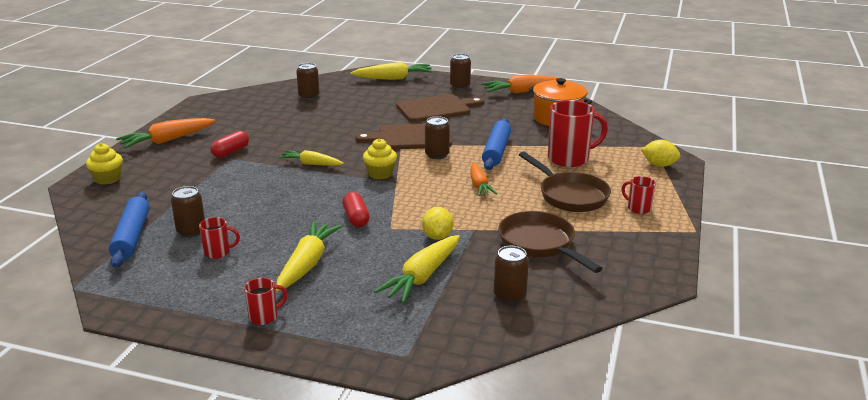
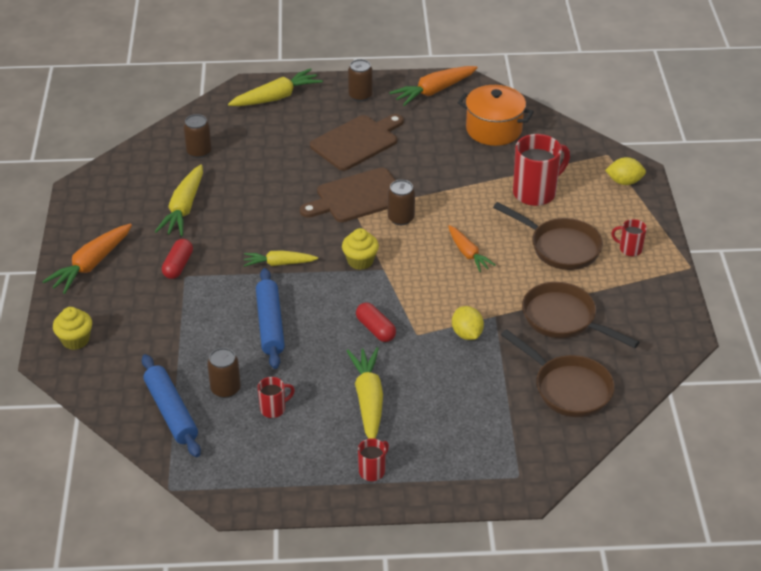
camera: 20 degrees left, 15 degrees up
yellow carrot [374,235,460,303] -> yellow carrot moved to [155,164,203,236]
blue rolling pin [482,118,511,170] -> blue rolling pin moved to [256,268,285,369]
brown can [494,246,529,303] -> brown pan [501,329,615,417]

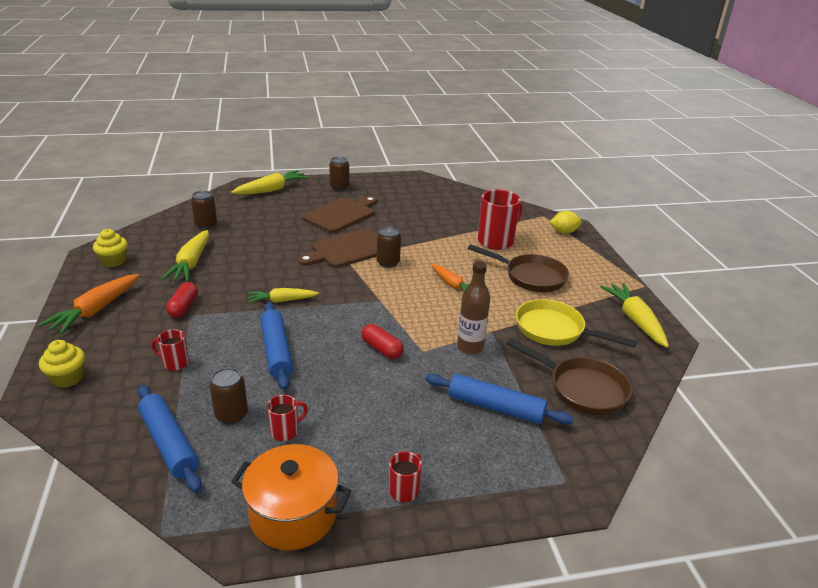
camera: 10 degrees left, 10 degrees down
yellow cupcake [342,228,379,270] -> yellow cupcake moved to [93,229,128,267]
yellow carrot [347,347,383,439] -> yellow carrot moved to [600,283,669,348]
orange carrot [389,66,478,106] -> none
yellow lemon [452,306,484,340] -> brown bottle [457,261,490,355]
orange pot [458,85,534,146] -> orange pot moved to [231,444,351,550]
brown pan [522,282,640,348] -> yellow pan [516,299,637,347]
red mug [611,219,647,256] -> red mug moved to [151,329,189,371]
none -> blue rolling pin [425,374,574,425]

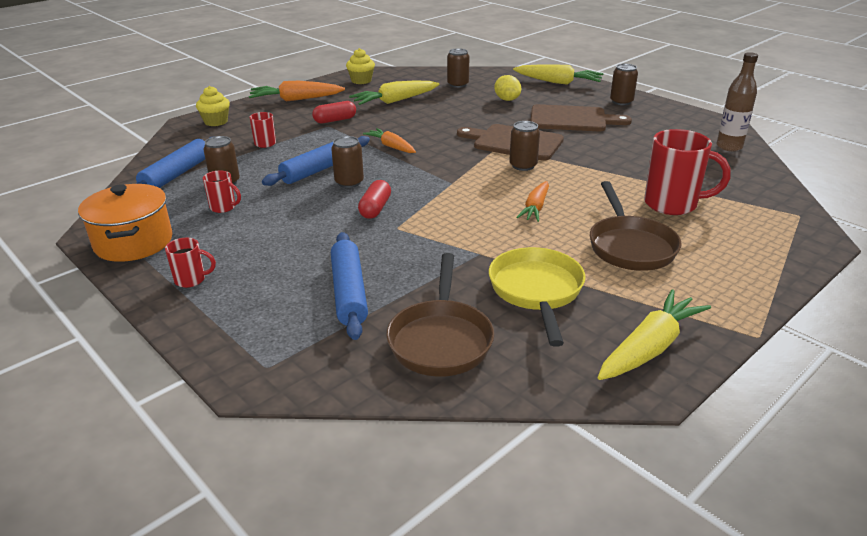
camera: 60 degrees right, 0 degrees up
yellow carrot [248,288,319,303] -> orange carrot [363,128,416,153]
brown bottle [457,261,490,355] -> brown bottle moved to [716,52,758,151]
yellow lemon [550,211,582,234] -> yellow lemon moved to [494,75,521,101]
none -> brown can [331,136,364,188]

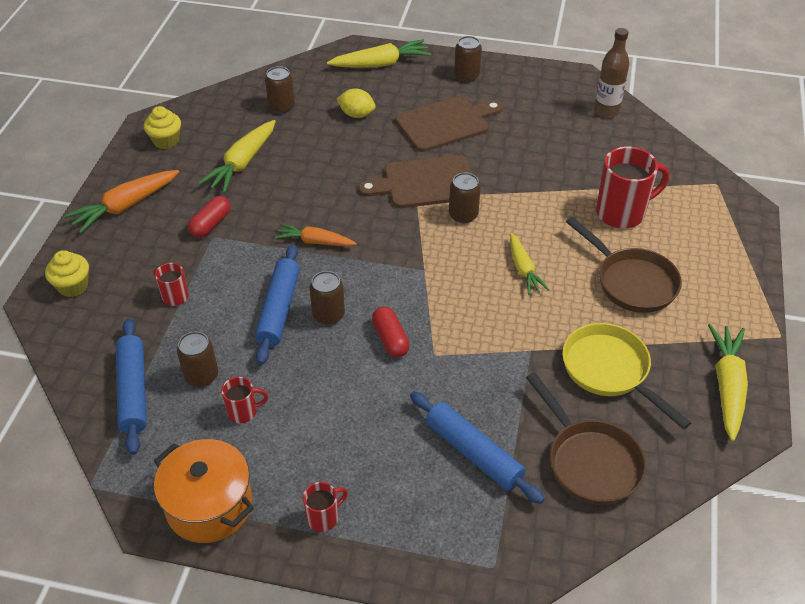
camera: 35 degrees left, 15 degrees up
orange carrot [516,181,549,222] -> yellow carrot [510,233,549,295]

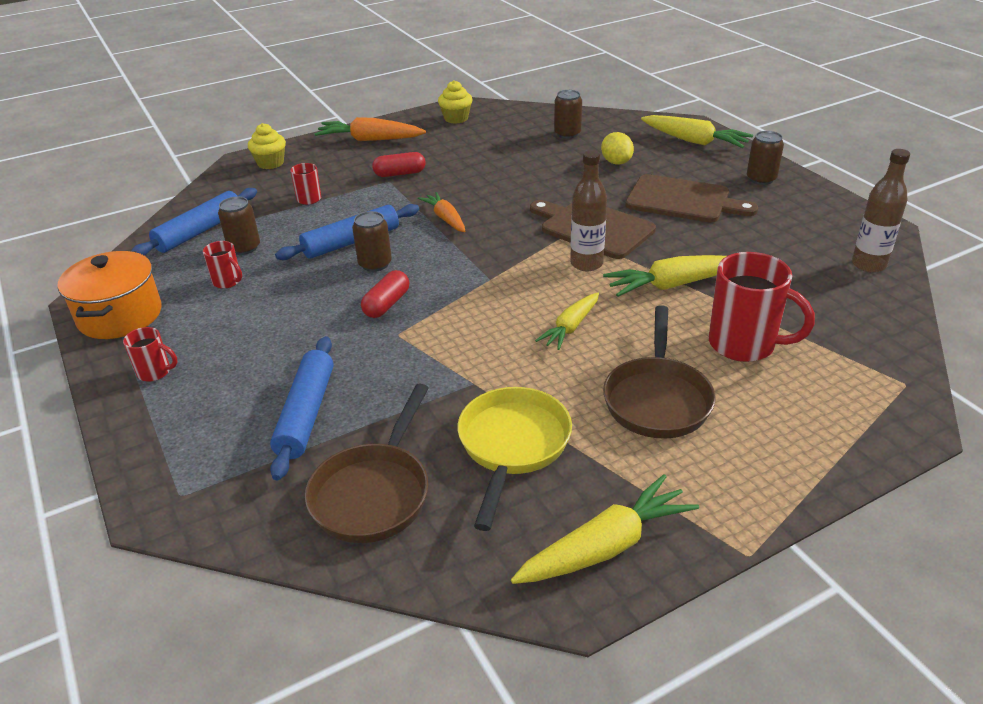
camera: 50 degrees right, 10 degrees down
yellow carrot [199,120,276,193] -> yellow carrot moved to [603,255,726,297]
brown can [449,173,481,223] -> brown bottle [570,150,607,271]

